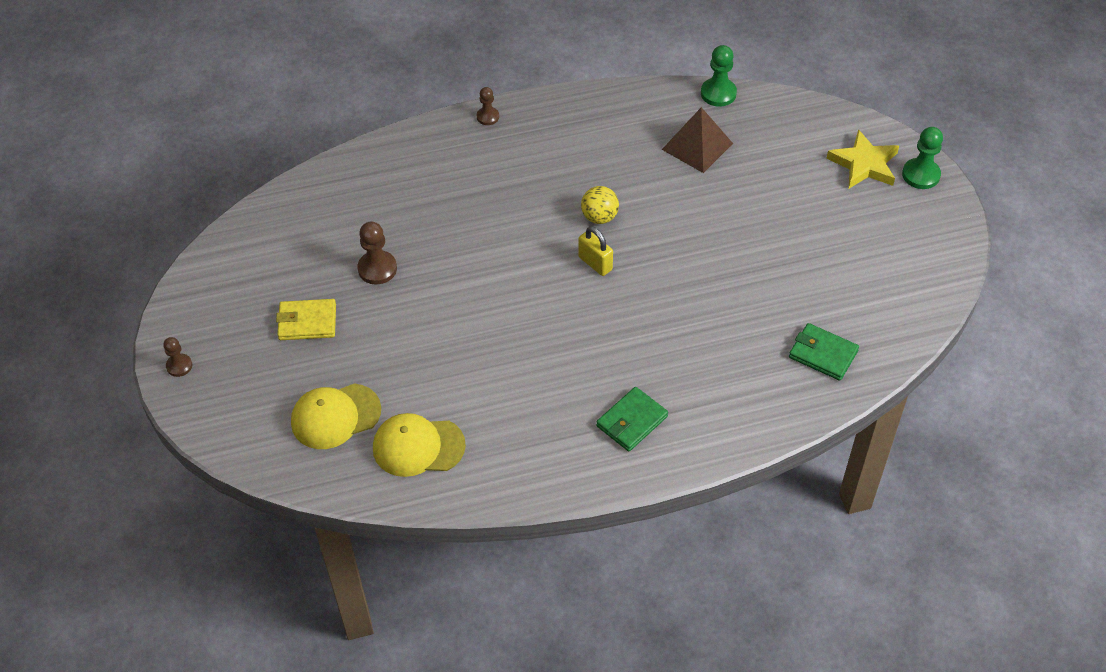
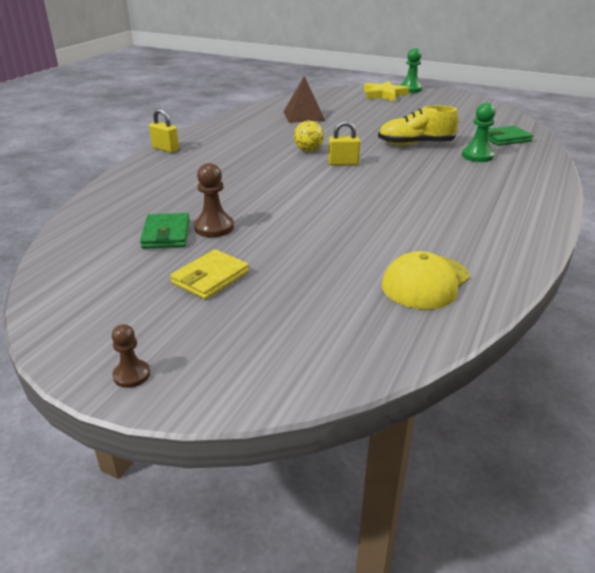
camera: 50 degrees left, 20 degrees down
yellow cap [291,383,381,449] -> none
brown pawn [477,87,499,125] -> yellow padlock [149,109,179,153]
green wallet [596,387,668,451] -> green wallet moved to [140,213,190,249]
green pawn [701,45,737,107] -> green pawn moved to [462,103,495,162]
none -> yellow shoe [378,106,459,146]

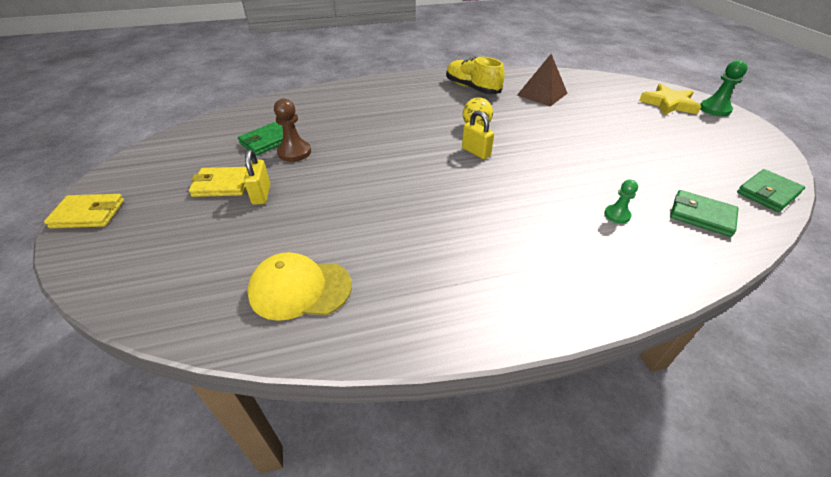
camera: 50 degrees right, 10 degrees up
brown pawn [112,324,150,388] -> yellow wallet [44,194,124,228]
yellow padlock [149,109,179,153] -> yellow padlock moved to [244,150,270,205]
yellow shoe [378,106,459,146] -> yellow shoe moved to [446,56,505,94]
green pawn [462,103,495,162] -> green pawn [604,180,638,223], size x0.63
none -> green wallet [737,169,805,212]

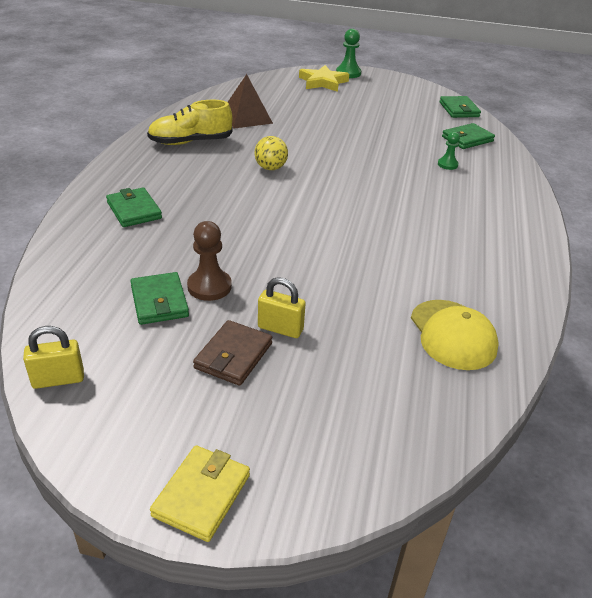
camera: 65 degrees left, 5 degrees down
yellow wallet [189,167,247,197] -> brown wallet [193,320,272,386]
yellow cap [247,252,352,321] -> yellow cap turned 45 degrees counterclockwise [411,300,499,370]
yellow padlock [462,110,494,159] -> yellow padlock moved to [23,326,84,389]
none -> green wallet [106,187,162,227]

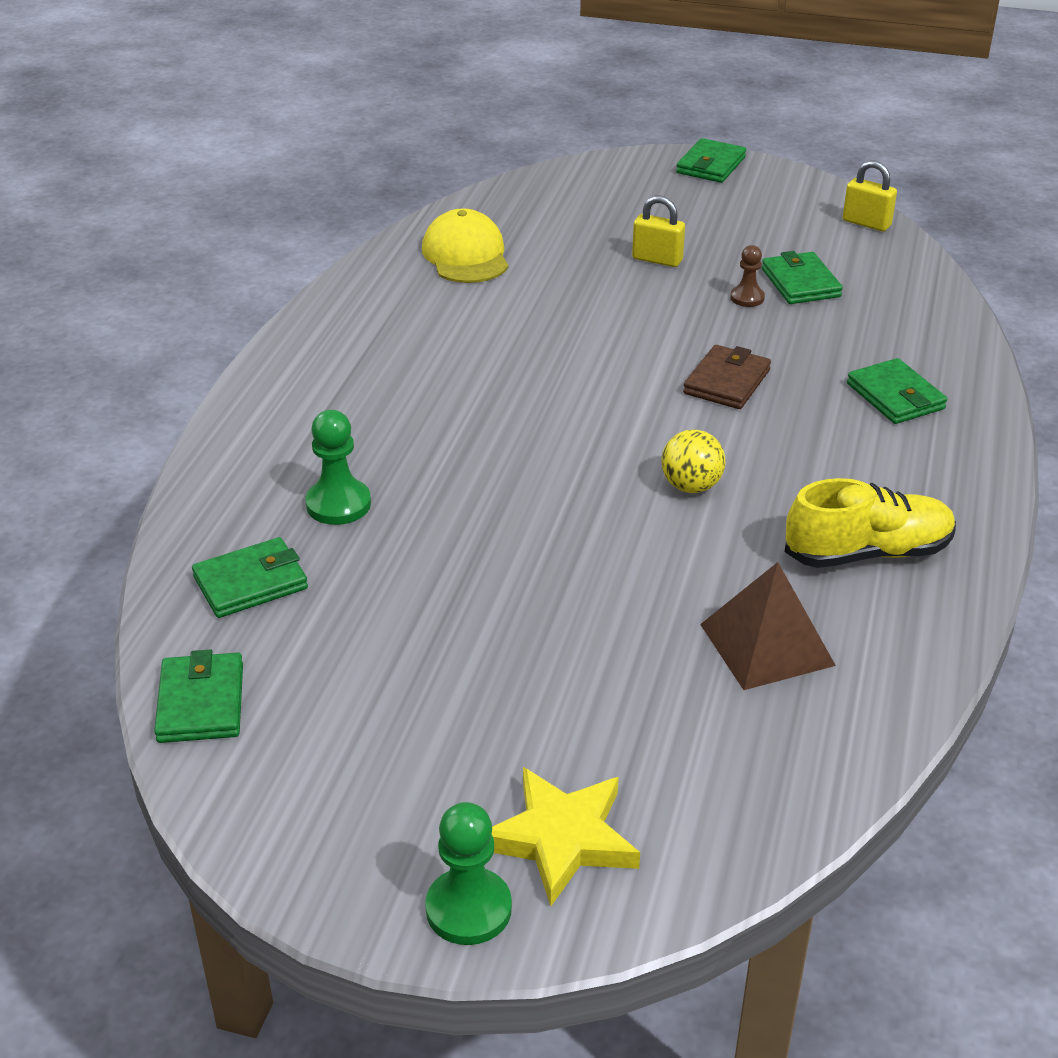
camera: 175 degrees left, 0 degrees up
yellow padlock [23,326,84,389] -> yellow padlock turned 45 degrees clockwise [843,160,897,231]
yellow wallet [150,446,250,542] -> green wallet [676,138,746,183]
brown pawn [187,221,232,301] -> brown pawn [730,245,765,307], size x0.63
brown wallet [193,320,272,386] -> brown wallet moved to [683,345,771,409]
green pawn [438,132,460,170] -> green pawn [305,410,371,525], size x1.59

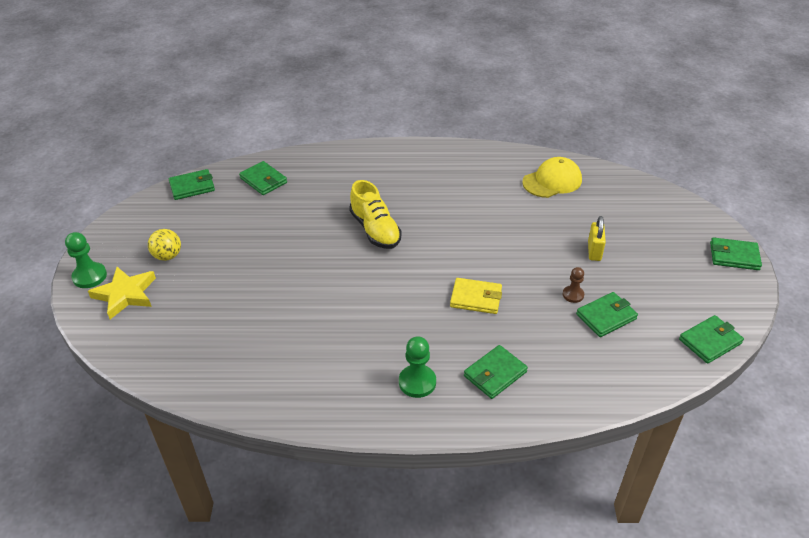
camera: 75 degrees right, 5 degrees up
green pawn [305,410,371,525] -> green pawn moved to [399,336,436,398]
yellow ball [662,429,726,493] -> yellow ball moved to [148,229,181,261]
brown wallet [683,345,771,409] -> yellow wallet [450,278,502,314]
brown pyramid [700,562,836,690] -> none
yellow shoe [785,478,956,568] -> yellow shoe moved to [349,180,402,249]
yellow padlock [843,160,897,231] -> green wallet [679,315,744,364]

